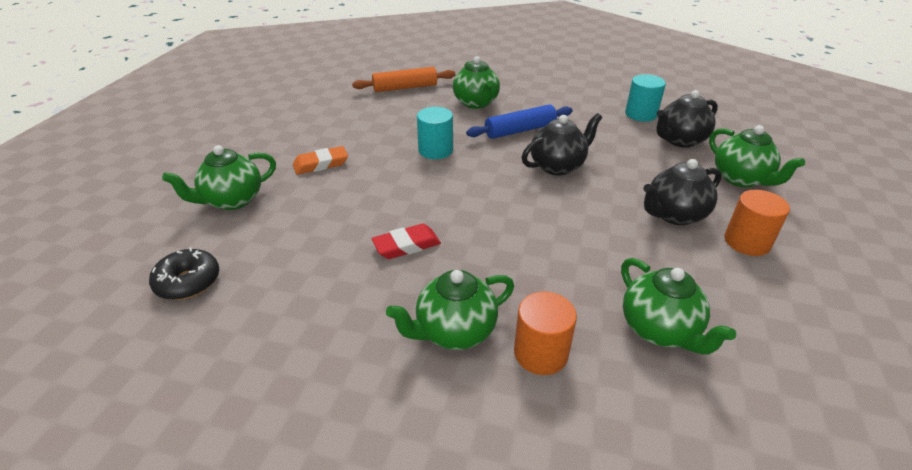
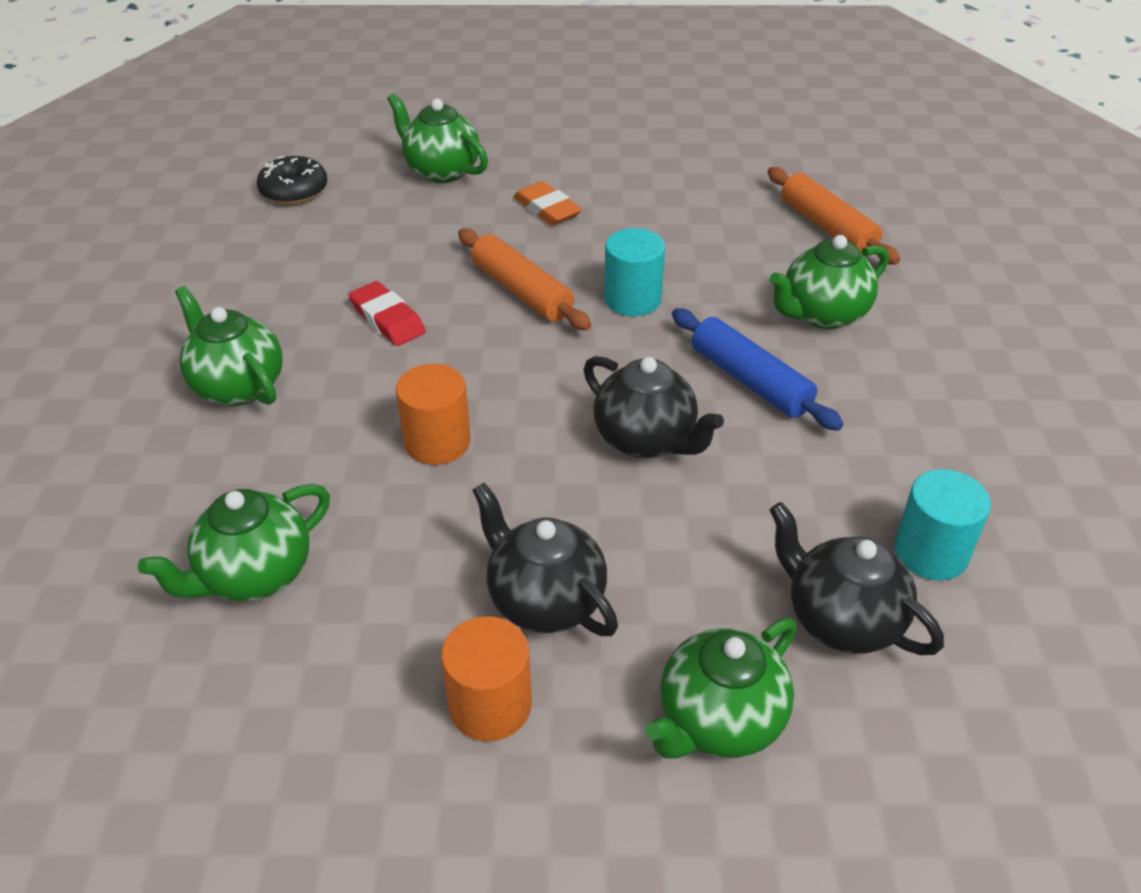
camera: 75 degrees right, 5 degrees up
orange cylinder [514,292,577,375] -> orange cylinder moved to [396,364,470,465]
none -> orange rolling pin [458,228,591,330]

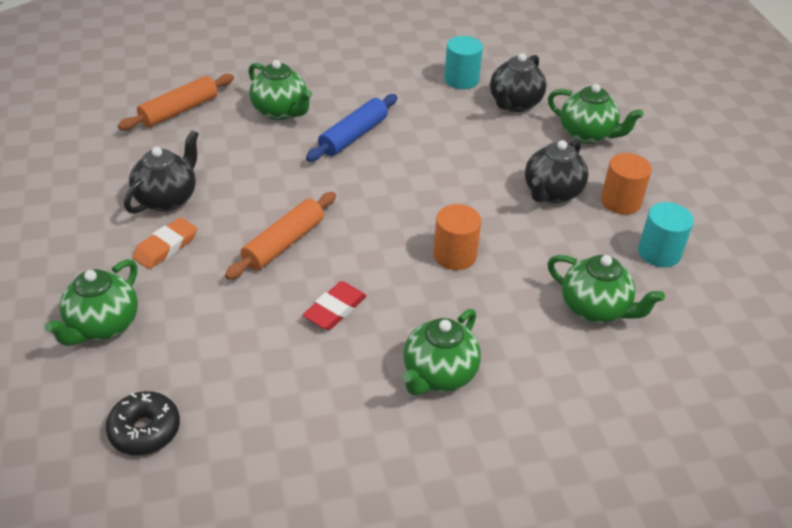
camera: 105 degrees left, 0 degrees up
black teapot [584,356,724,458] -> black teapot moved to [124,130,199,214]
turquoise cylinder [604,228,665,316] -> turquoise cylinder moved to [638,202,694,267]

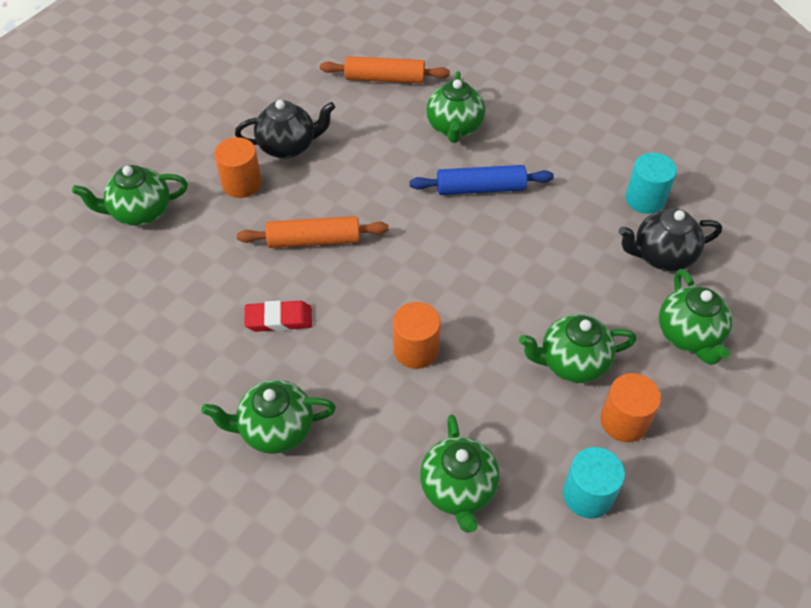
camera: 50 degrees right, 10 degrees up
black donut [106,391,180,455] -> none
orange eraser [132,217,197,269] -> orange cylinder [214,137,262,198]
black teapot [525,139,588,203] -> green teapot [519,314,636,383]

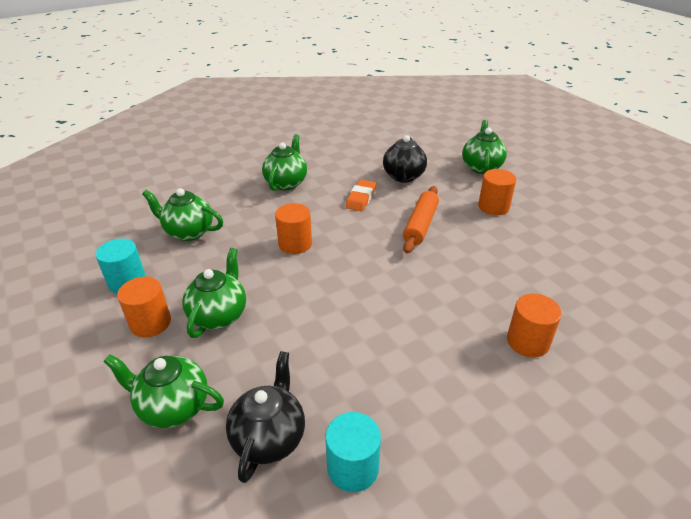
camera: 115 degrees right, 15 degrees down
black teapot [235,100,335,159] -> black teapot moved to [383,135,427,183]
red eraser [244,301,312,332] -> orange eraser [346,179,376,211]
orange rolling pin [320,56,450,84] -> none
blue rolling pin [409,165,554,195] -> none
green teapot [426,71,485,143] -> orange cylinder [507,294,562,357]

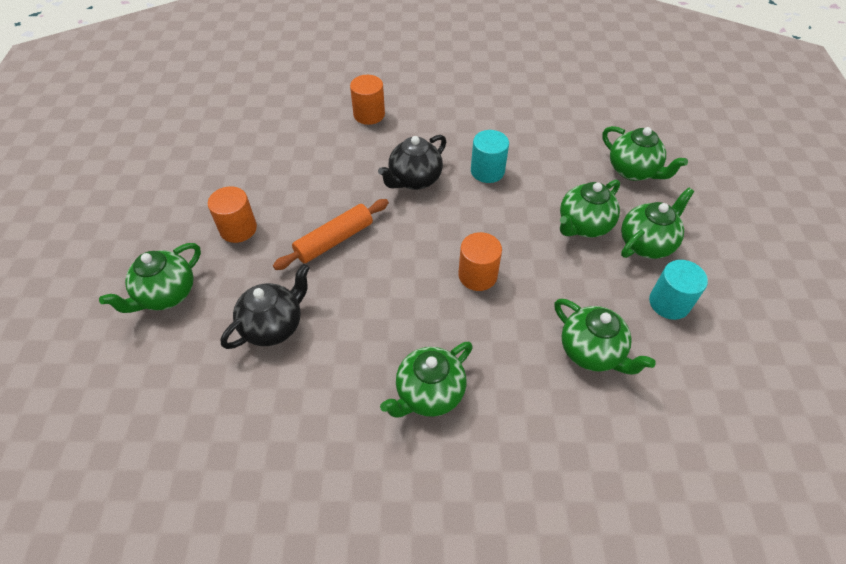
camera: 150 degrees left, 15 degrees up
orange cylinder [117,277,171,337] -> green teapot [621,187,694,259]
black teapot [226,351,305,483] -> black teapot moved to [378,135,446,190]
turquoise cylinder [325,412,381,492] -> turquoise cylinder moved to [471,130,509,183]
orange eraser [346,179,376,211] -> none

